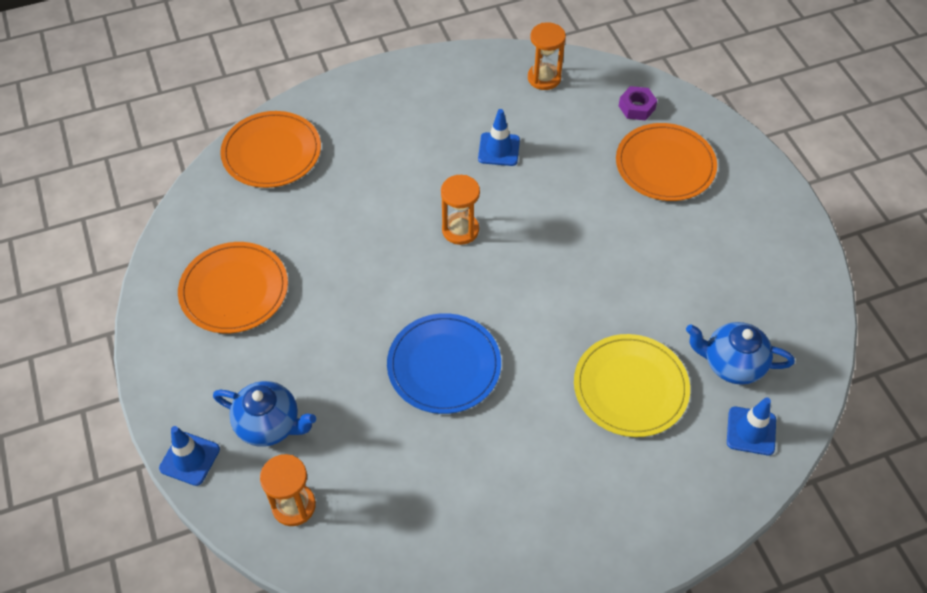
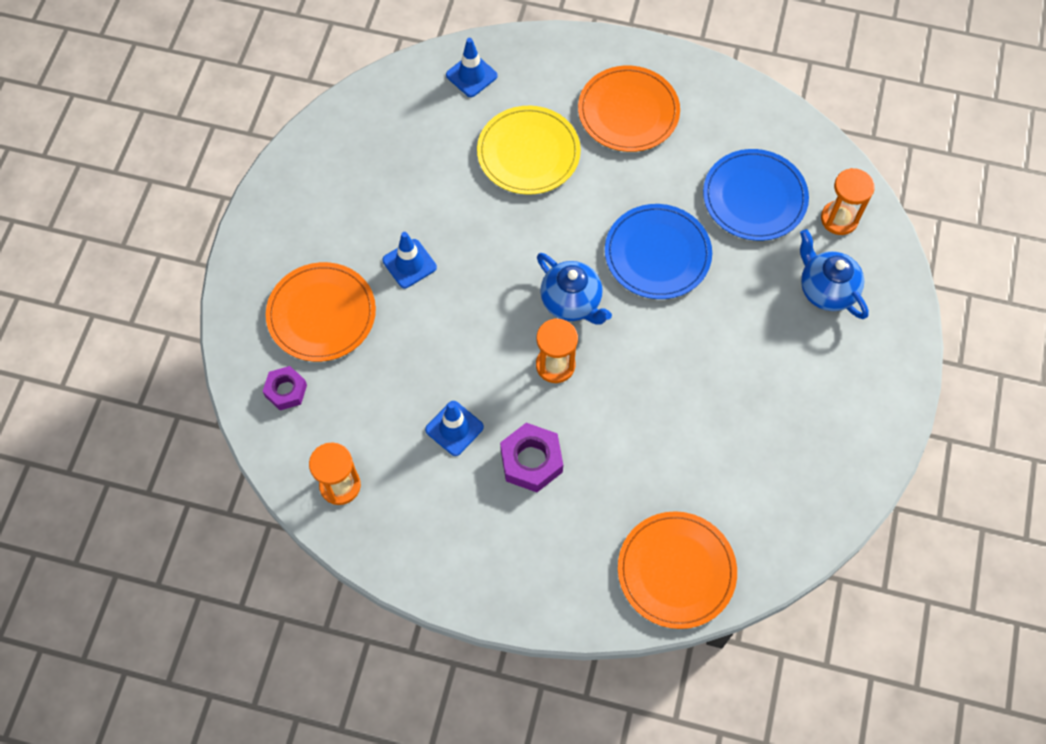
camera: 145 degrees left, 10 degrees up
blue traffic cone [159,426,220,486] -> blue traffic cone moved to [382,232,437,288]
orange plate [178,242,288,333] -> orange plate moved to [578,66,680,152]
blue teapot [686,322,795,385] -> blue teapot moved to [537,253,612,325]
none -> purple nut [500,423,563,492]
none -> blue plate [703,149,809,241]

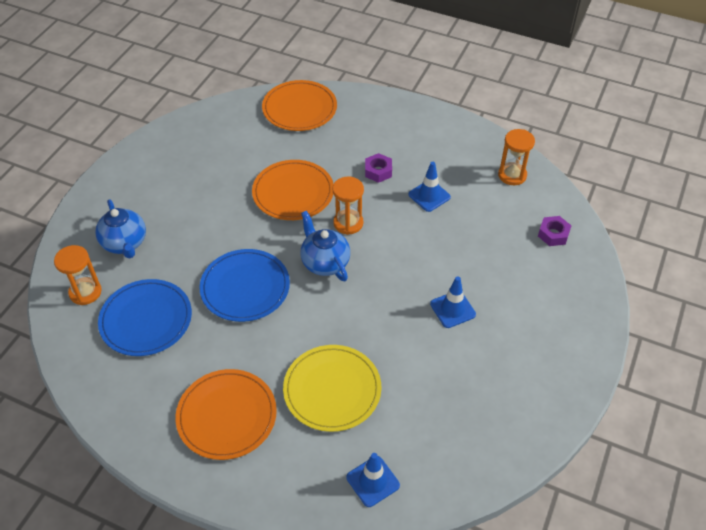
camera: 170 degrees left, 15 degrees down
orange plate [266,262,376,362] -> orange plate moved to [252,160,333,220]
purple nut [500,423,563,492] -> purple nut [365,153,392,183], size x0.66

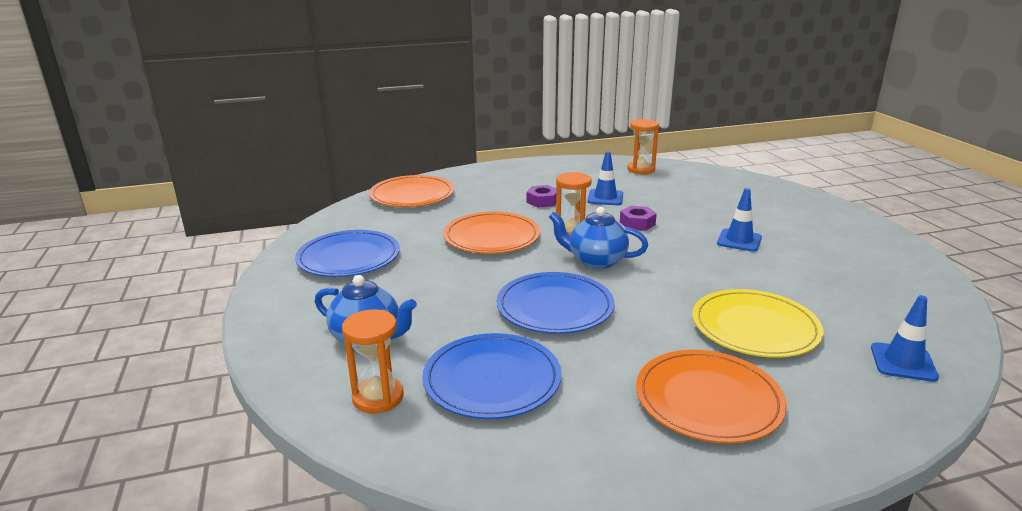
camera: 40 degrees left, 25 degrees down
purple nut [538,216,572,246] -> purple nut moved to [620,206,657,231]
none -> blue plate [295,230,400,277]

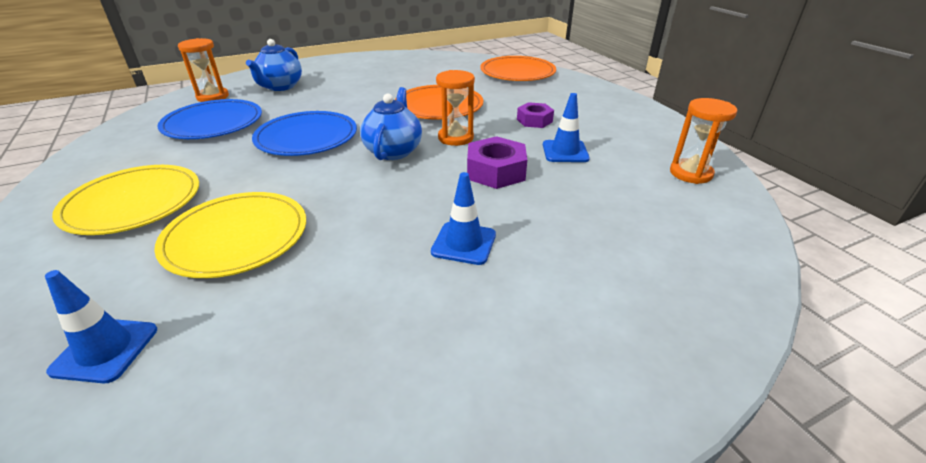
camera: 80 degrees right, 10 degrees up
blue plate [295,230,400,277] -> none
purple nut [620,206,657,231] -> purple nut [467,136,527,189], size x1.51
orange plate [636,350,787,444] -> yellow plate [52,165,199,235]

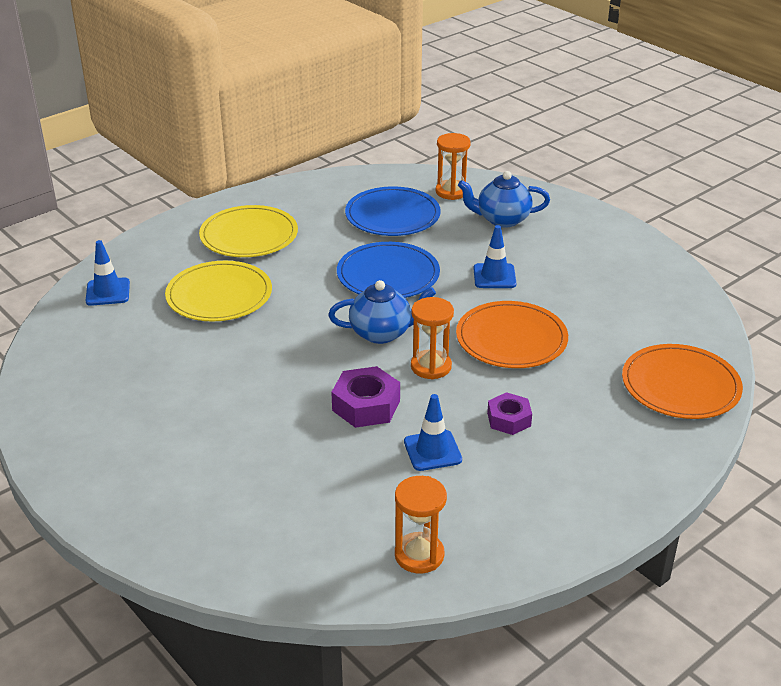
camera: 75 degrees right, 0 degrees up
blue traffic cone [431,172,496,265] -> blue traffic cone moved to [474,225,516,288]

